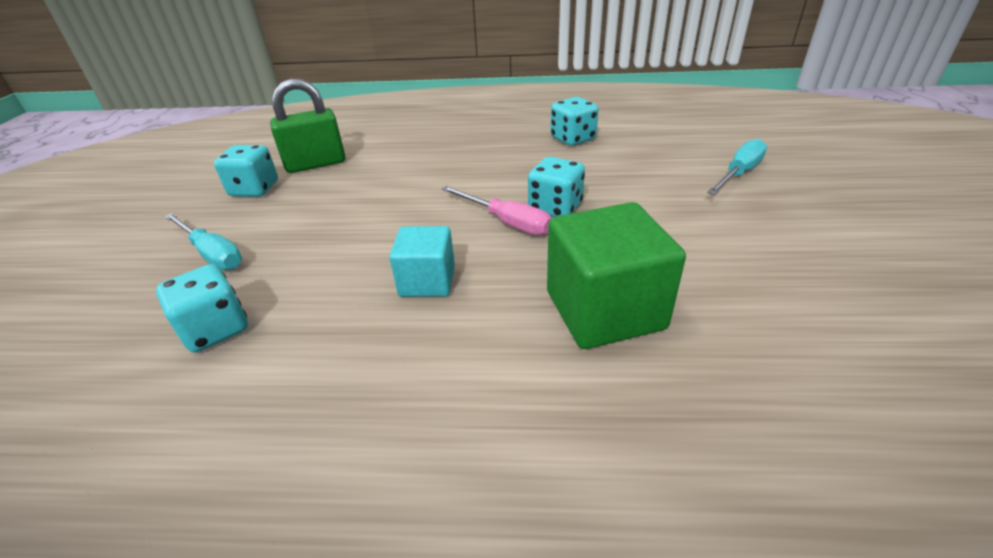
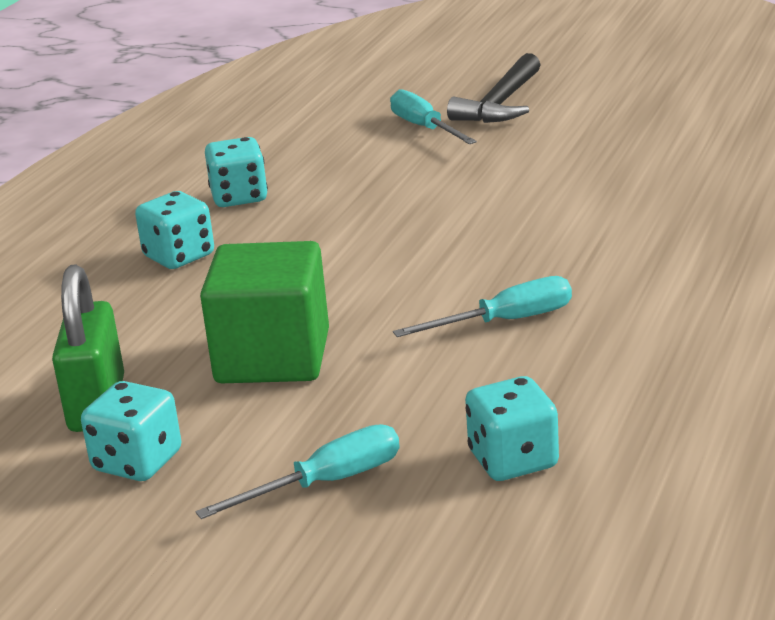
camera: 70 degrees left, 10 degrees down
turquoise cube [389,226,455,297] -> turquoise screwdriver [393,276,572,337]
pink screwdriver [441,186,552,235] -> none
turquoise dice [528,157,585,217] -> turquoise dice moved to [135,191,214,269]
green cube [547,202,686,349] -> green cube moved to [200,241,329,383]
none -> black hammer [447,53,541,123]

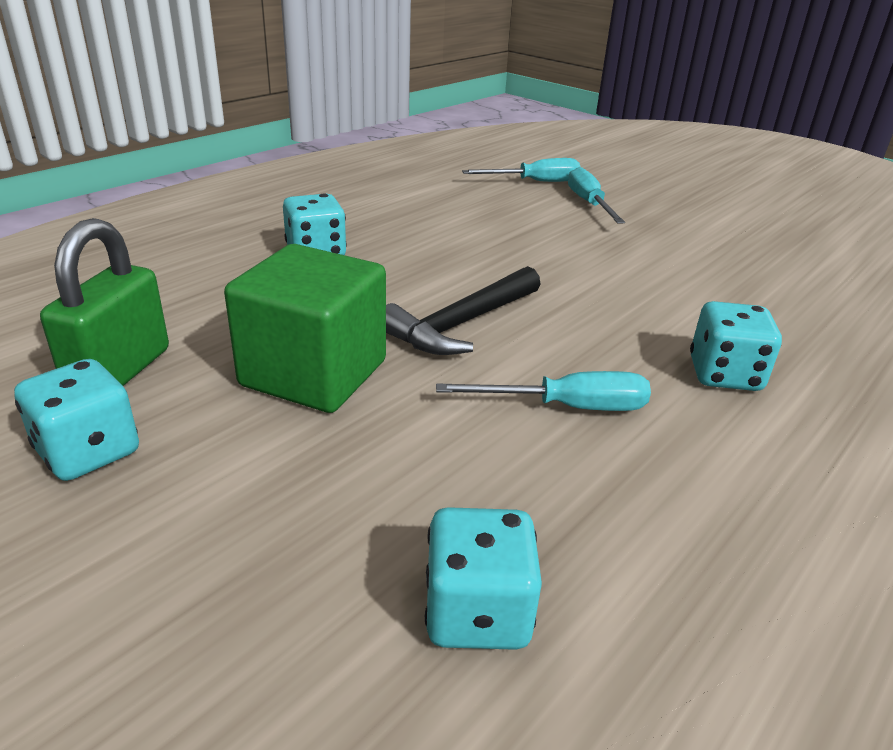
camera: 15 degrees right, 5 degrees up
turquoise screwdriver [195,424,400,519] -> turquoise screwdriver moved to [462,158,581,182]
turquoise dice [205,137,268,207] -> turquoise dice moved to [690,301,782,391]
black hammer [447,53,541,123] -> black hammer moved to [386,266,540,355]

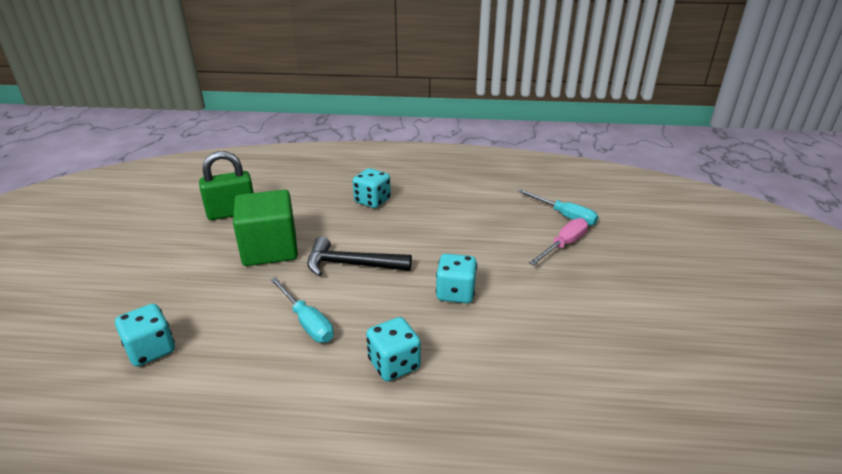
camera: 55 degrees right, 0 degrees up
turquoise dice [14,359,139,481] -> turquoise dice moved to [436,254,477,303]
turquoise screwdriver [568,167,625,224] -> pink screwdriver [529,218,588,265]

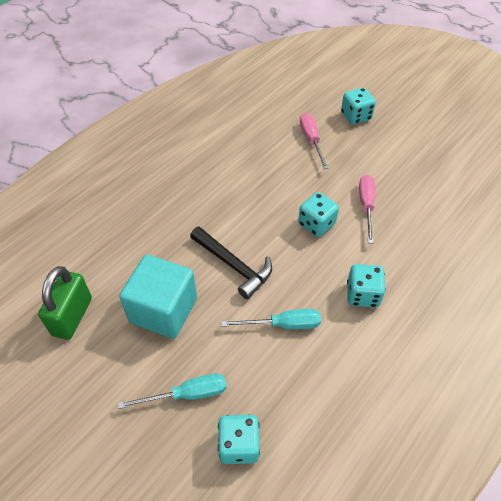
camera: 55 degrees left, 20 degrees up
green cube [233,190,298,266] -> turquoise cube [119,255,197,339]
black hammer [307,237,412,276] -> black hammer turned 90 degrees counterclockwise [190,226,272,299]
turquoise dice [353,168,391,208] -> turquoise dice moved to [341,88,376,125]
turquoise screwdriver [518,189,599,226] -> turquoise screwdriver moved to [118,374,226,409]
none -> pink screwdriver [359,175,375,243]

